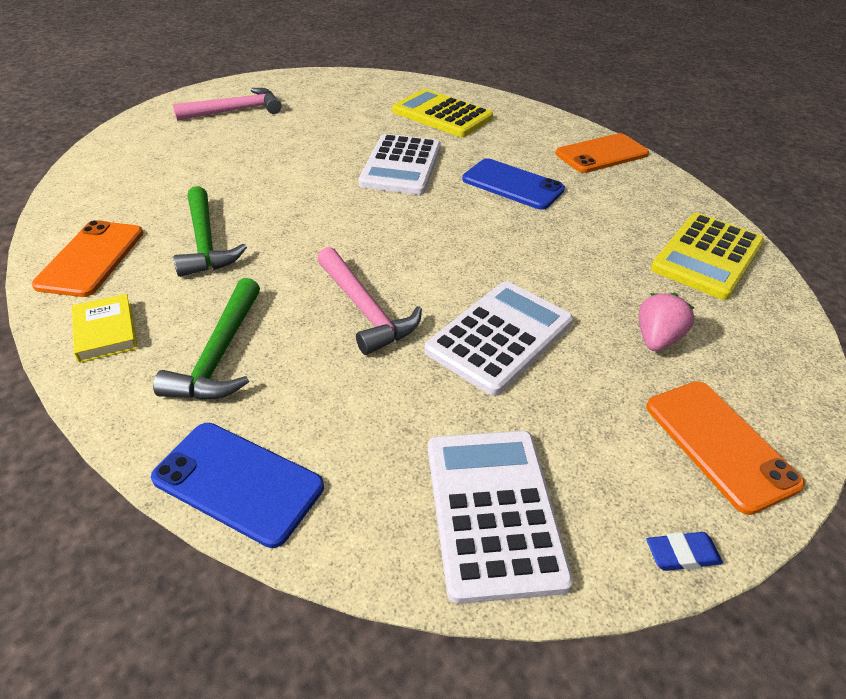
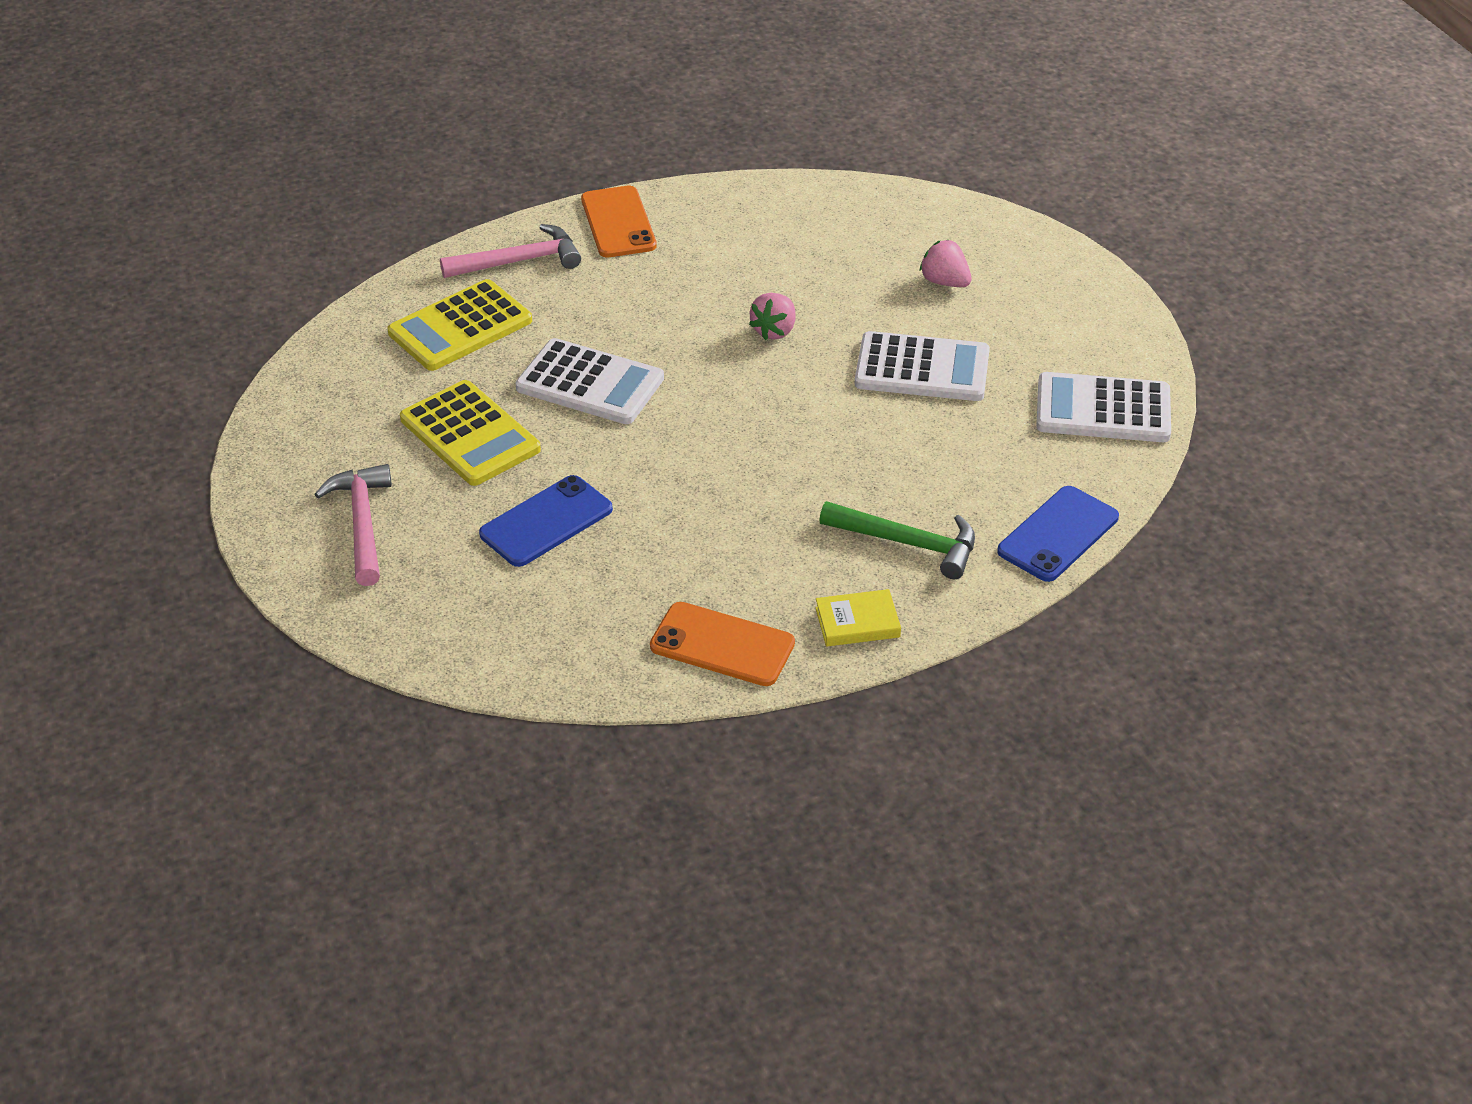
camera: 75 degrees left, 0 degrees up
green hammer [174,186,247,277] -> none
pink hammer [317,247,422,355] -> pink hammer moved to [440,224,581,278]
white calculator [424,281,573,396] -> white calculator turned 135 degrees clockwise [855,331,990,401]
blue phone [462,158,565,210] -> blue phone moved to [479,475,613,567]
orange phone [646,381,805,515] -> none
blue eraser [647,532,723,571] -> none
yellow calculator [651,213,764,300] -> yellow calculator moved to [400,380,541,486]
none -> pink strawberry [749,293,795,340]

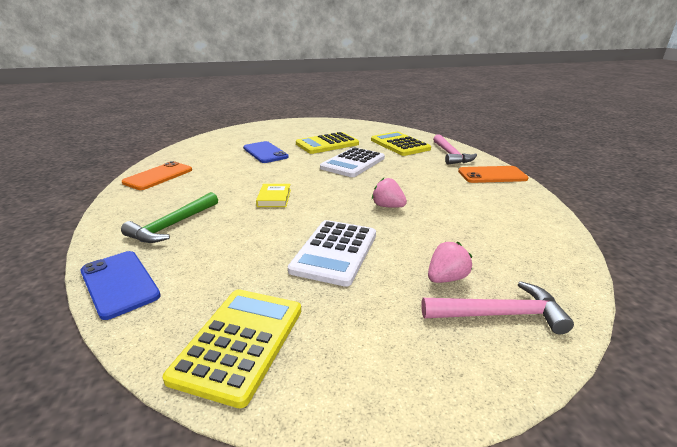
camera: 100 degrees right, 15 degrees down
pink hammer [314,464,392,586] -> pink hammer moved to [421,281,574,334]
yellow book [815,589,901,647] -> yellow book moved to [256,184,291,207]
white calculator [1036,372,1171,442] -> yellow calculator [162,289,301,408]

